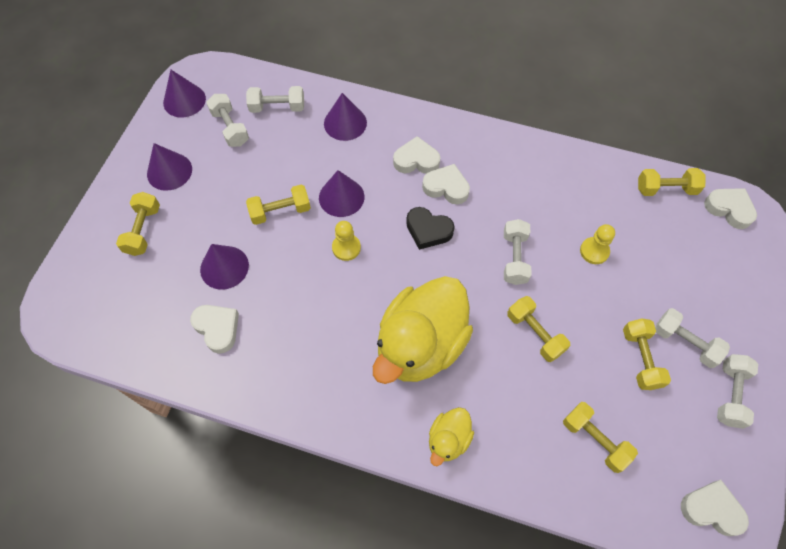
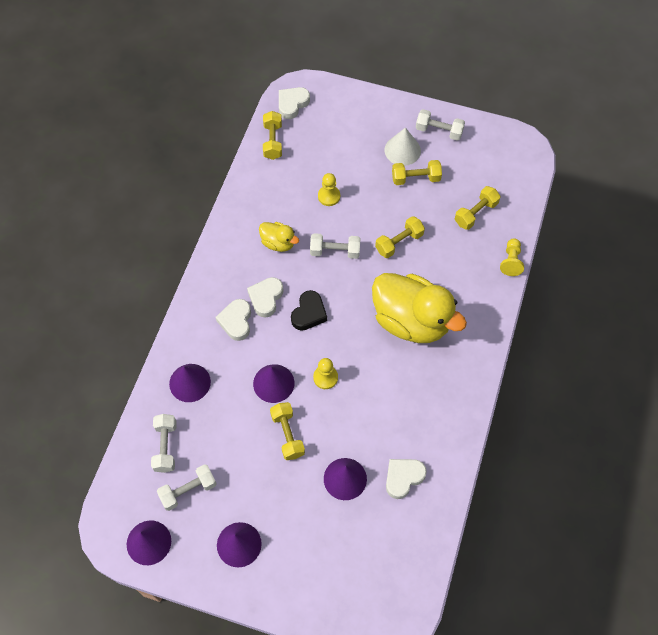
camera: 90 degrees left, 0 degrees up
yellow dumbbell [116,192,160,256] -> none
yellow duck [429,407,474,466] -> yellow duck moved to [259,222,299,252]
white dumbbell [655,308,730,368] -> white cone [384,127,421,166]
white heart [681,480,749,536] -> none
none -> yellow pawn [500,238,524,276]

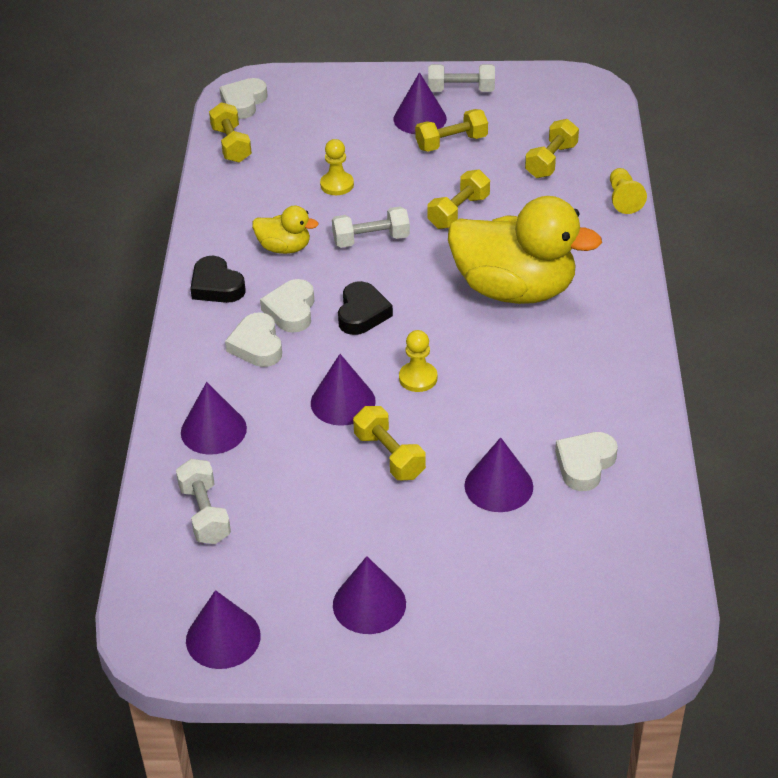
camera: 15 degrees left, 20 degrees down
white dumbbell [157,464,217,511] -> none
white cone [384,127,421,166] -> purple cone [394,72,447,134]
none -> black heart [190,256,246,303]

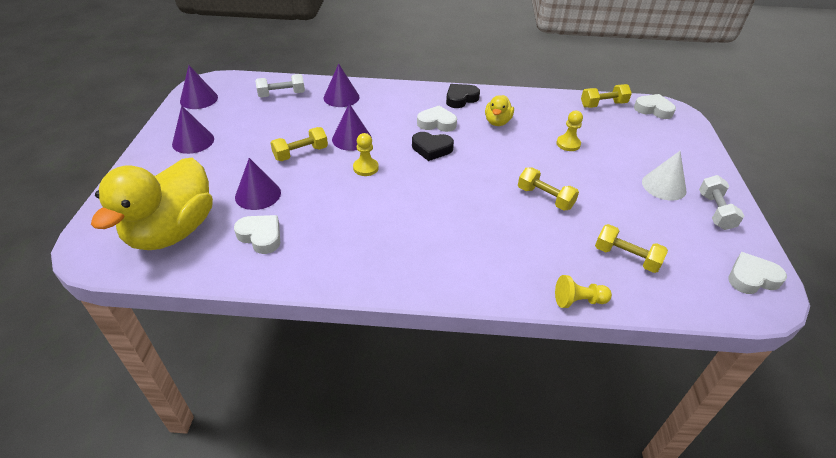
camera: 90 degrees right, 0 degrees up
white heart [225,312,282,367] -> white heart moved to [729,252,787,294]
white dumbbell [332,206,410,248] -> none
purple cone [394,72,447,134] -> white cone [642,151,687,201]
yellow dumbbell [415,109,488,152] -> none
yellow duck [448,196,602,304] -> yellow duck moved to [91,158,213,250]

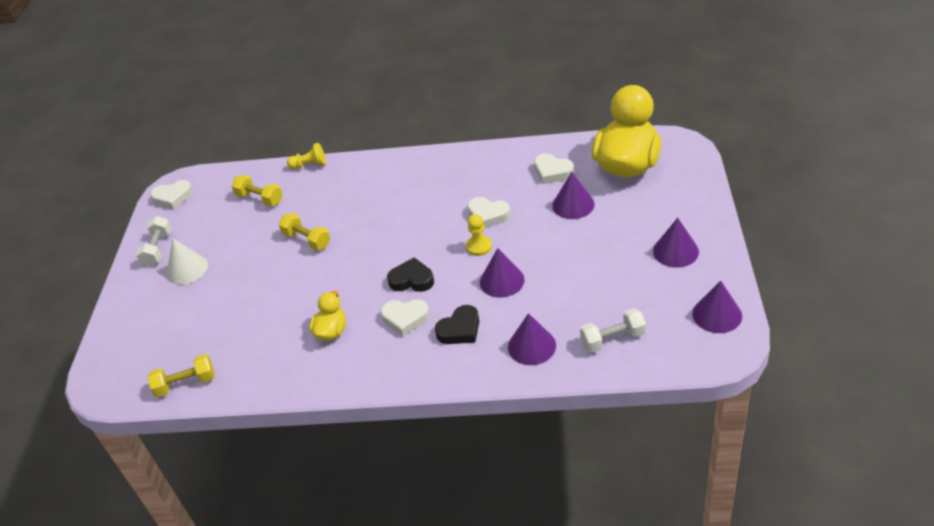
camera: 175 degrees left, 0 degrees up
yellow dumbbell [270,127,328,161] -> none
black heart [446,84,480,108] -> black heart moved to [435,305,479,344]
yellow pawn [556,111,583,151] -> none
white heart [634,94,676,119] -> white heart moved to [467,197,510,228]

